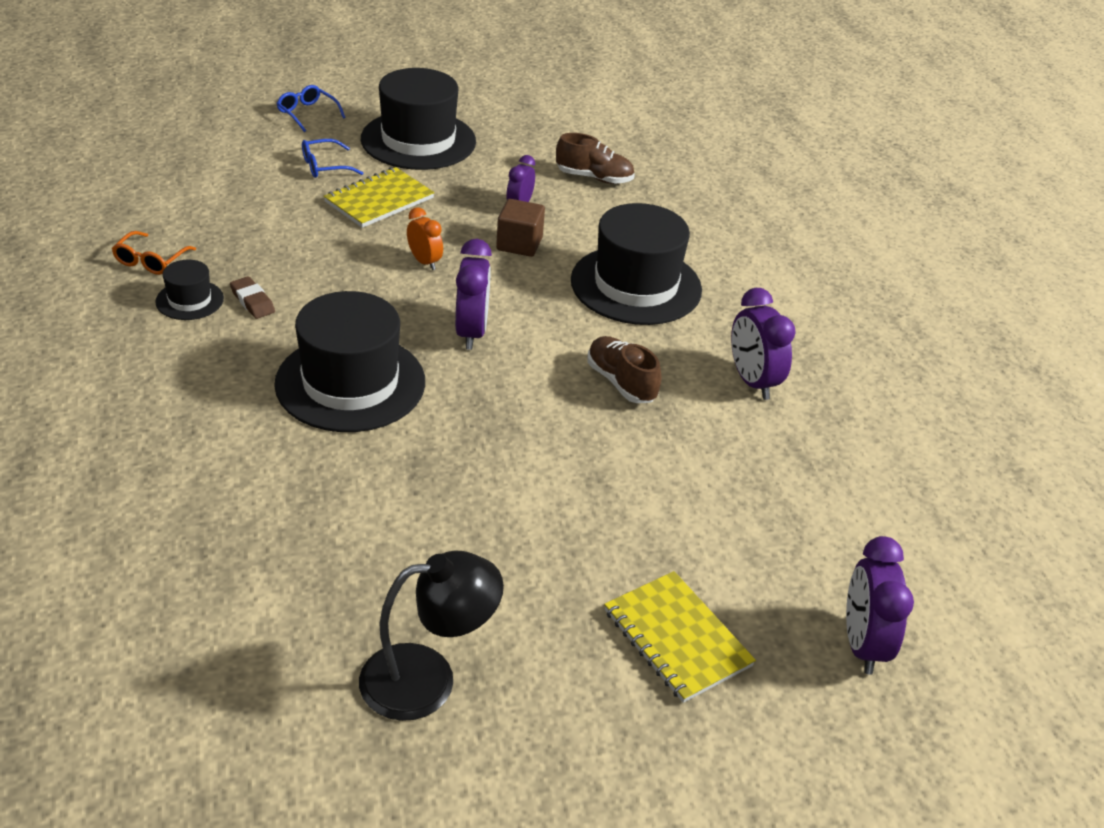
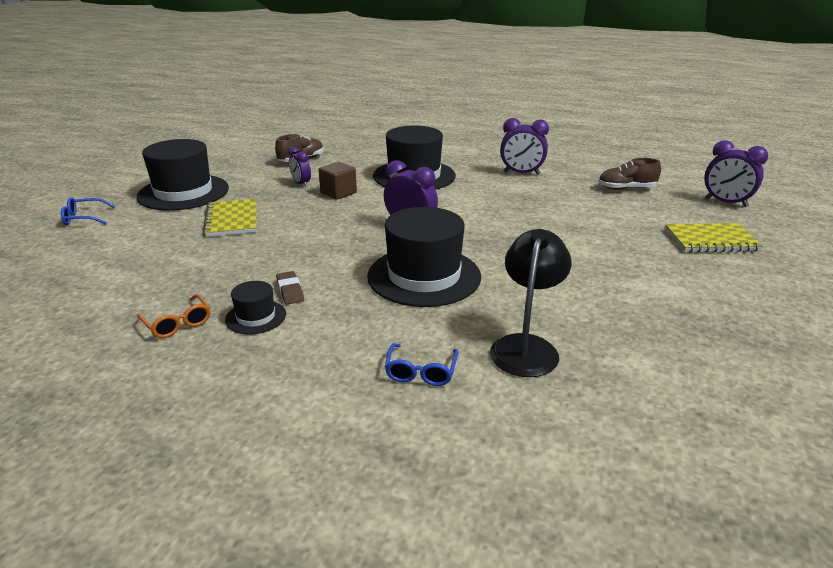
camera: 55 degrees left, 10 degrees down
brown eraser [230,276,275,319] -> brown eraser turned 75 degrees clockwise [276,271,304,305]
blue glasses [302,139,363,178] -> blue glasses moved to [385,343,458,386]
black lamp [359,551,504,721] -> black lamp moved to [490,229,572,377]
orange clock [407,207,443,270] -> none
brown shoe [587,336,662,403] -> brown shoe moved to [598,158,661,190]

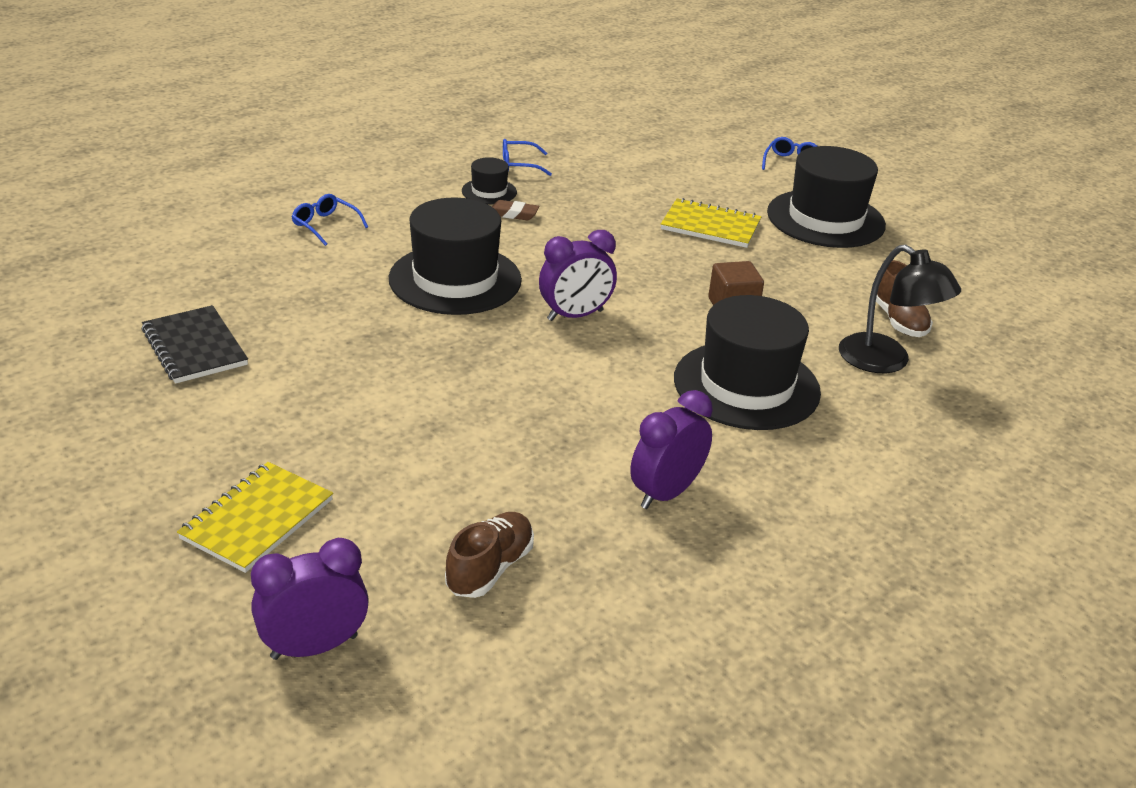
camera: 120 degrees right, 5 degrees up
orange glasses [137,294,210,338] -> blue glasses [503,139,552,176]
purple clock [288,147,311,187] -> none
black lamp [490,229,572,377] -> black lamp moved to [839,245,961,373]
none -> black notebook [141,305,248,384]

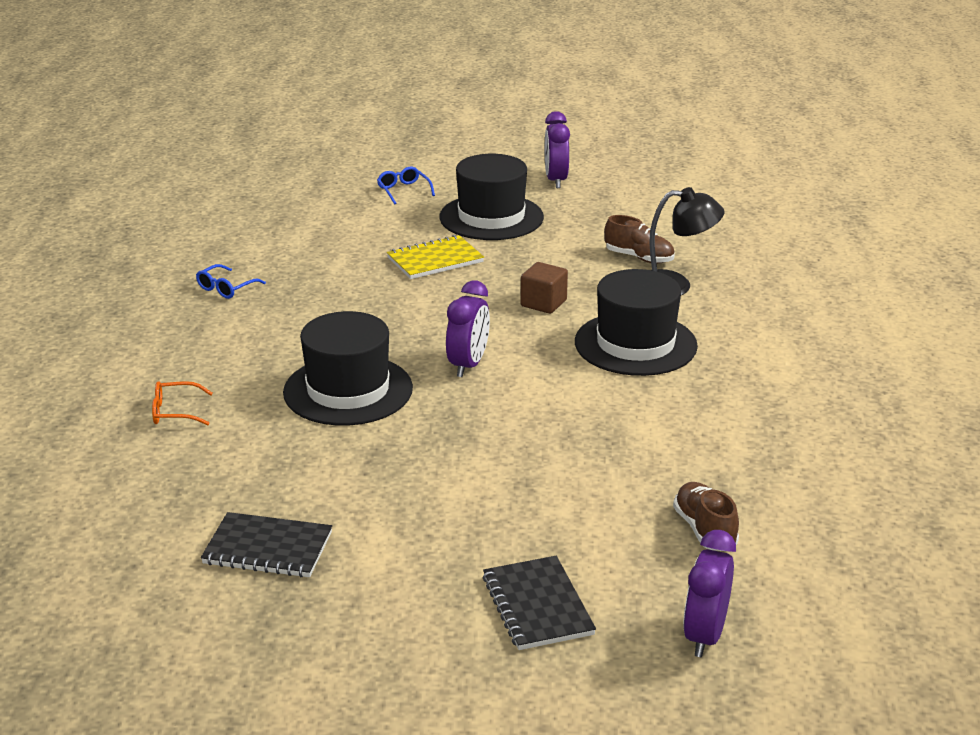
camera: 45 degrees left, 5 degrees down
yellow notebook [177,462,333,573] -> black notebook [483,556,596,650]
blue glasses [291,194,368,246] -> orange glasses [152,381,213,425]
black hat [462,157,517,205] -> none
brown eraser [492,200,539,220] -> none
purple clock [630,390,713,509] -> purple clock moved to [545,111,570,188]

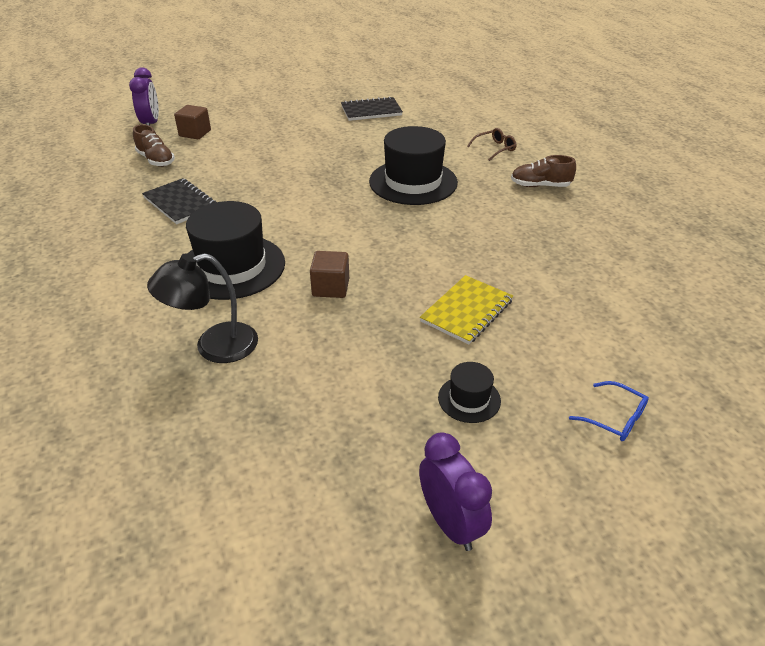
camera: 155 degrees right, 10 degrees up
orange glasses [152,381,213,425] -> brown glasses [467,128,516,161]
blue glasses [196,264,266,299] -> none
black hat [439,154,544,240] -> black hat [438,362,501,423], size x0.47
purple clock [446,280,490,377] -> none
black notebook [483,556,596,650] -> black notebook moved to [142,178,216,224]
brown shoe [604,215,675,264] -> brown shoe moved to [511,155,576,187]
none -> brown cube [174,105,211,139]

